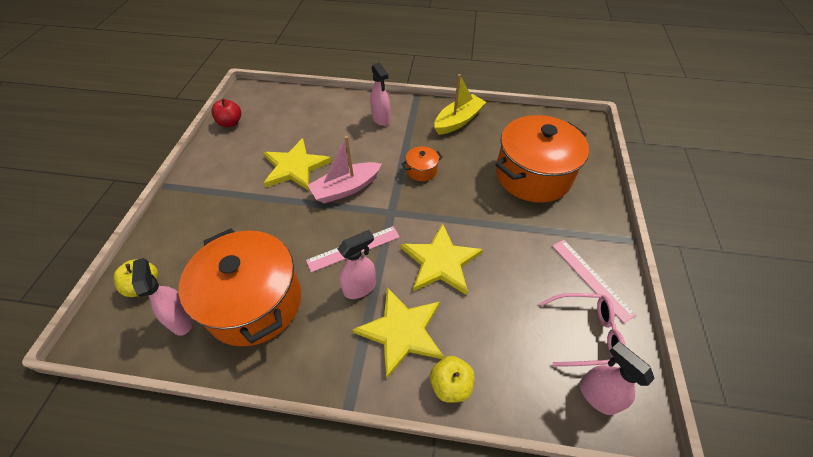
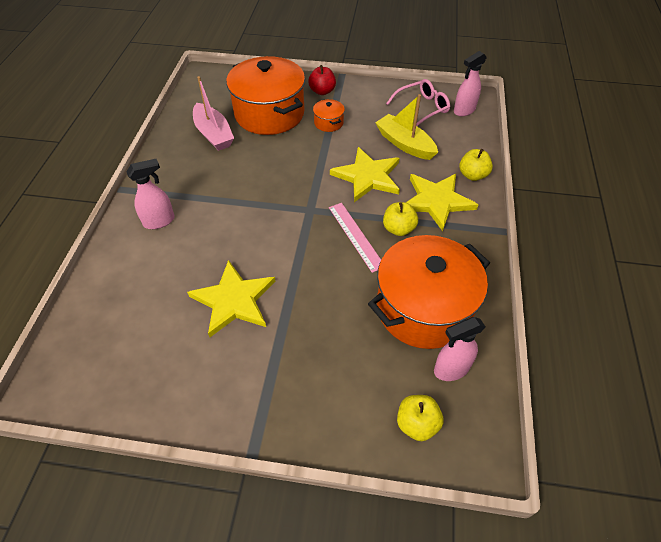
camera: 90 degrees left, 0 degrees up
red apple [211,98,241,127] -> red apple moved to [308,65,336,95]
pink boat [308,136,381,203] -> pink boat moved to [193,76,234,151]
pink spray bottle [337,230,376,299] -> yellow apple [383,202,418,236]
orange pot [401,146,443,181] -> orange pot moved to [313,99,345,132]
yellow boat [434,74,486,135] -> yellow boat moved to [375,94,438,160]
pink glasses [540,293,626,367] -> pink glasses turned 60 degrees clockwise [386,79,450,126]
pink ruler [552,240,636,323] -> none

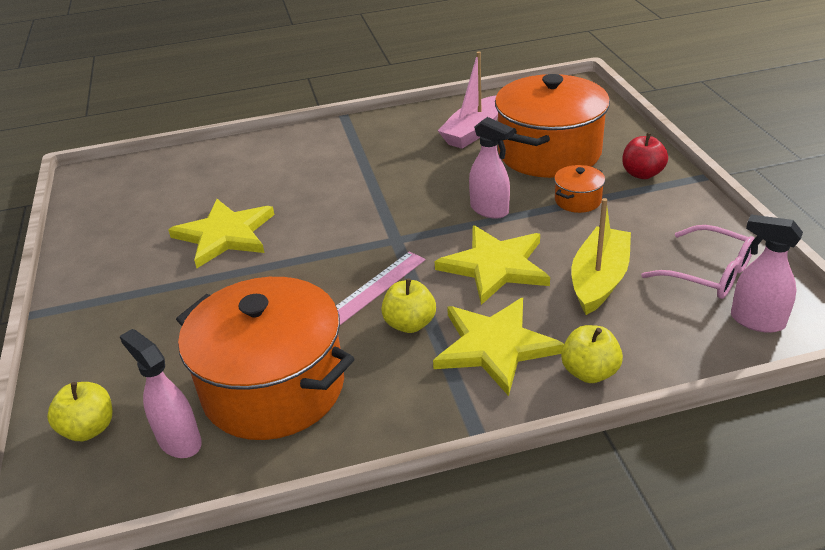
camera: 70 degrees right, 15 degrees down
pink spray bottle [126,159,175,229] -> pink spray bottle moved to [469,117,514,219]

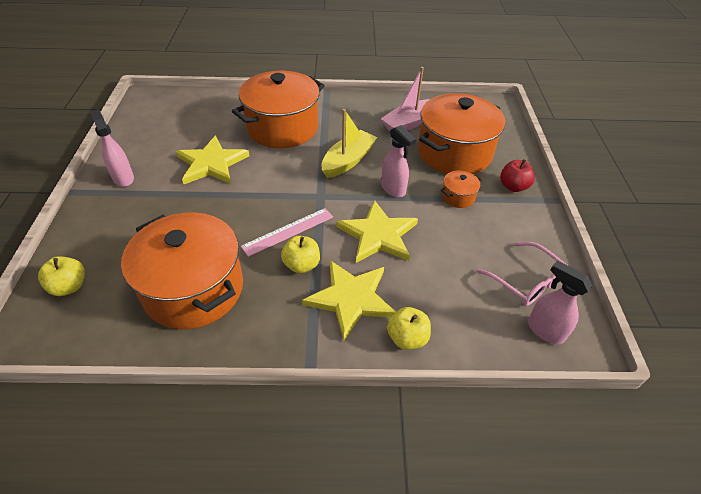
camera: 10 degrees right, 10 degrees up
pink spray bottle [120,329,202,458] -> pink spray bottle moved to [90,109,134,187]
yellow boat [571,198,631,315] -> yellow boat moved to [321,109,377,178]
none -> orange pot [232,71,325,148]

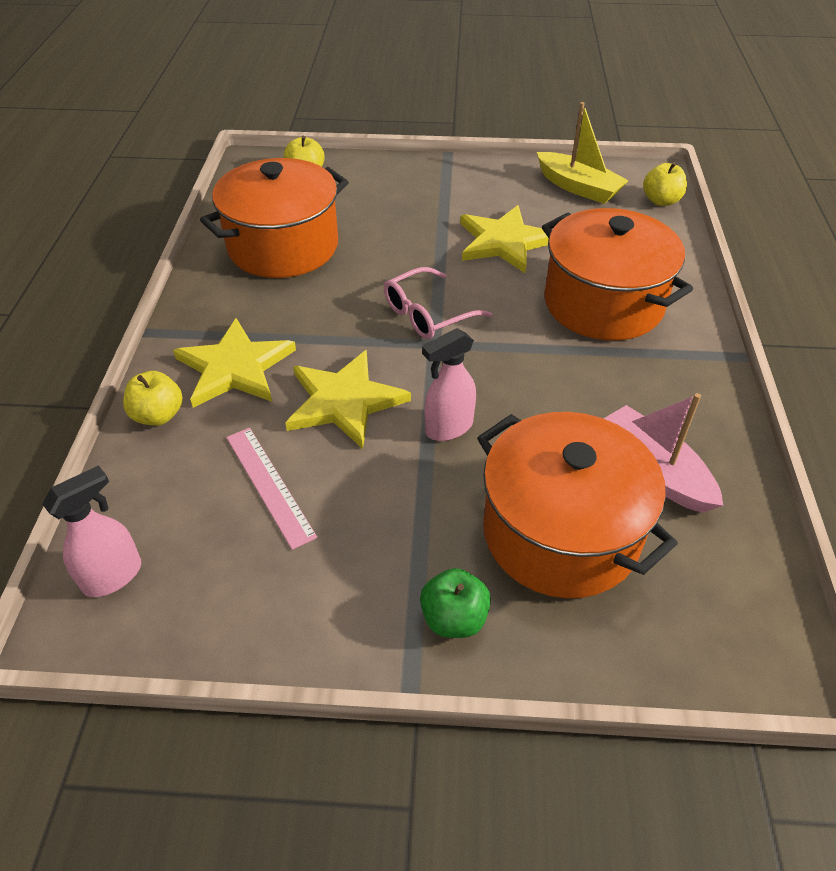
camera: 95 degrees right, 0 degrees up
pink spray bottle [90,109,134,187] -> none
pink ruler [241,208,333,257] -> pink ruler moved to [226,428,317,550]
yellow apple [281,236,320,273] -> yellow apple moved to [643,162,687,206]
yellow boat [321,109,377,178] -> yellow boat moved to [537,102,629,204]
orange pot [441,170,481,208] -> none
pink glasses [477,242,567,306] -> pink glasses moved to [384,267,492,339]
red apple [500,159,535,192] -> green apple [420,568,491,638]

